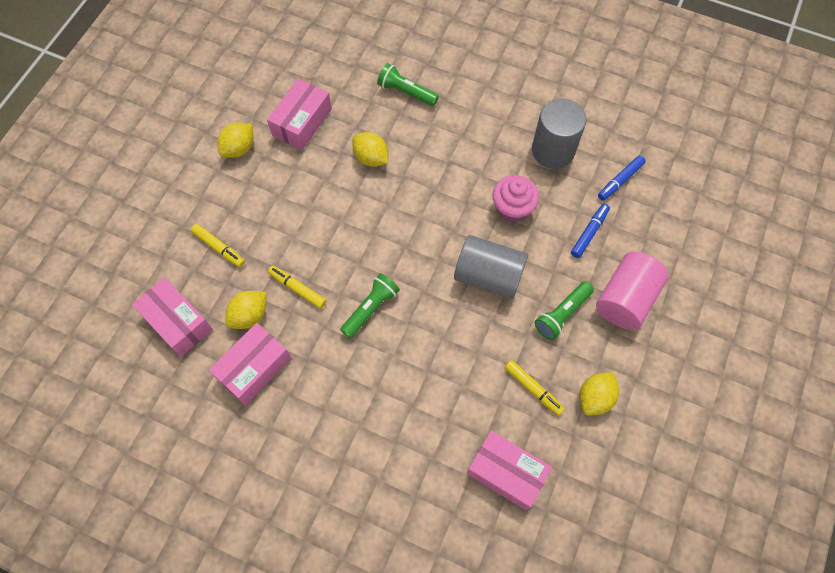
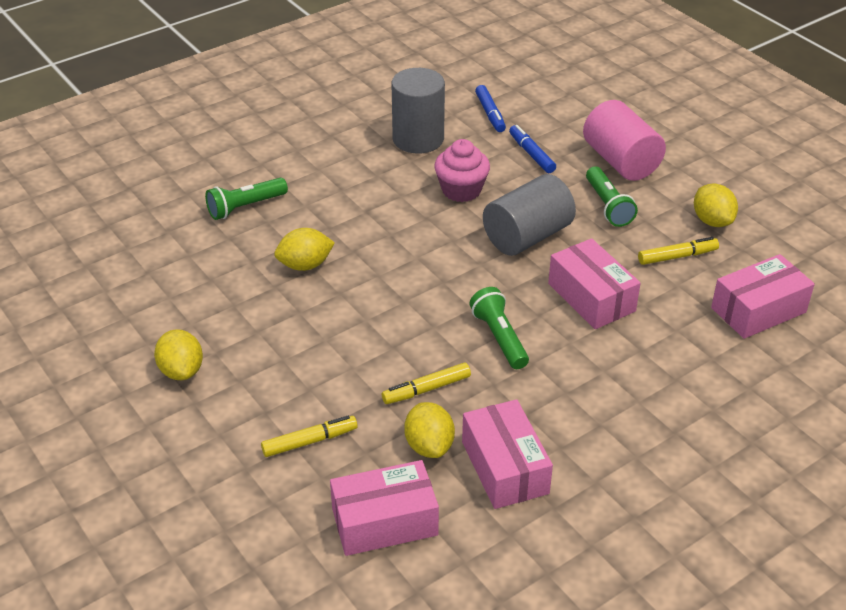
camera: 60 degrees left, 25 degrees down
pink box [267,78,332,150] -> pink box moved to [548,238,641,329]

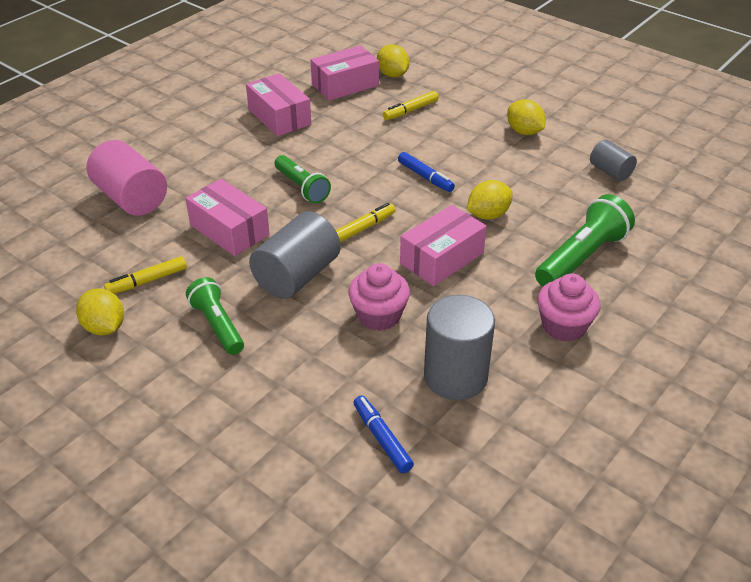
camera: 165 degrees right, 0 degrees up
green flashlight [205,178,288,220] -> green flashlight [535,194,635,287], size x1.50
yellow marker [382,363,471,404] -> yellow marker moved to [336,203,395,243]
yellow lemon [404,402,455,458] -> yellow lemon moved to [377,44,409,78]
blue marker [509,125,556,173] -> blue marker moved to [398,152,455,192]
pink cylinder [583,100,666,181] -> pink cylinder moved to [87,140,167,216]
pink box [711,254,815,339] -> pink box moved to [400,205,487,286]
none -> pink cupcake [537,274,600,342]
none -> grey cylinder [590,140,637,181]

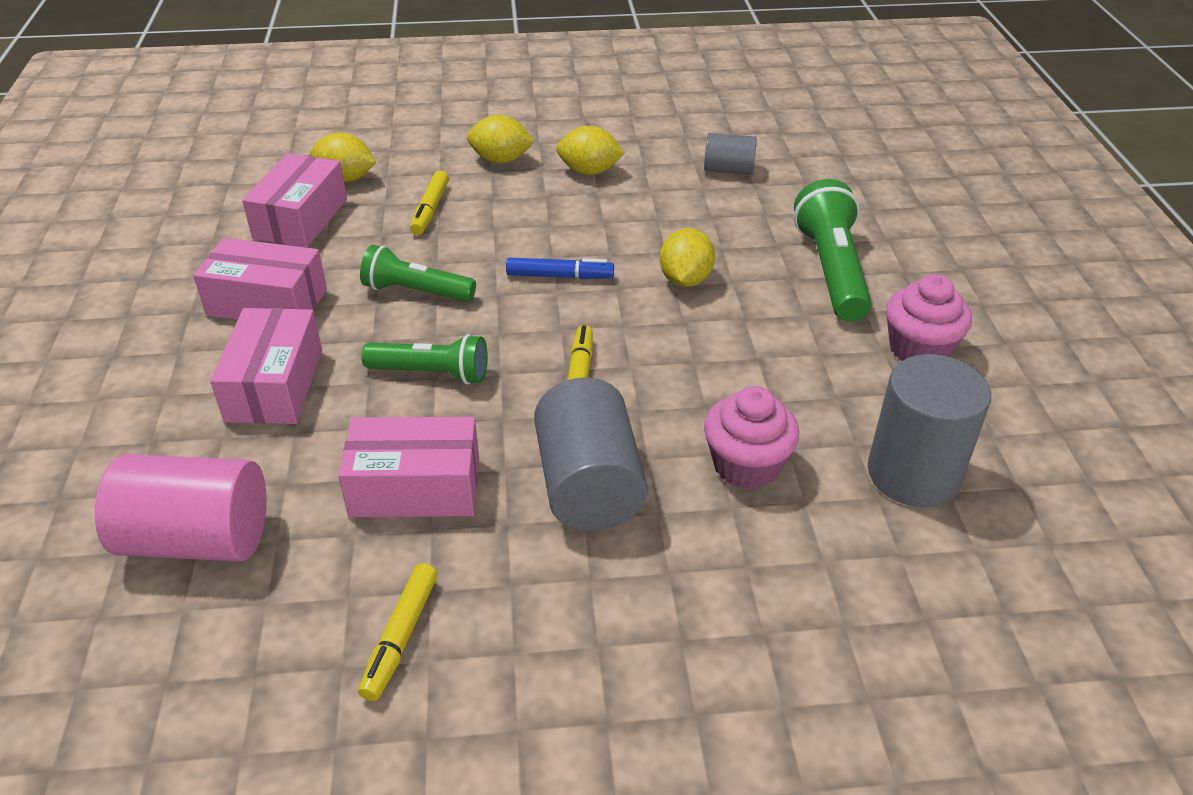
camera: 45 degrees left, 0 degrees up
yellow lemon [76,288,124,335] -> yellow lemon moved to [467,115,534,163]
green flashlight [186,277,244,355] -> green flashlight moved to [360,245,476,302]
blue marker [353,396,414,473] -> none
pink box [400,205,487,286] -> pink box moved to [210,308,322,424]

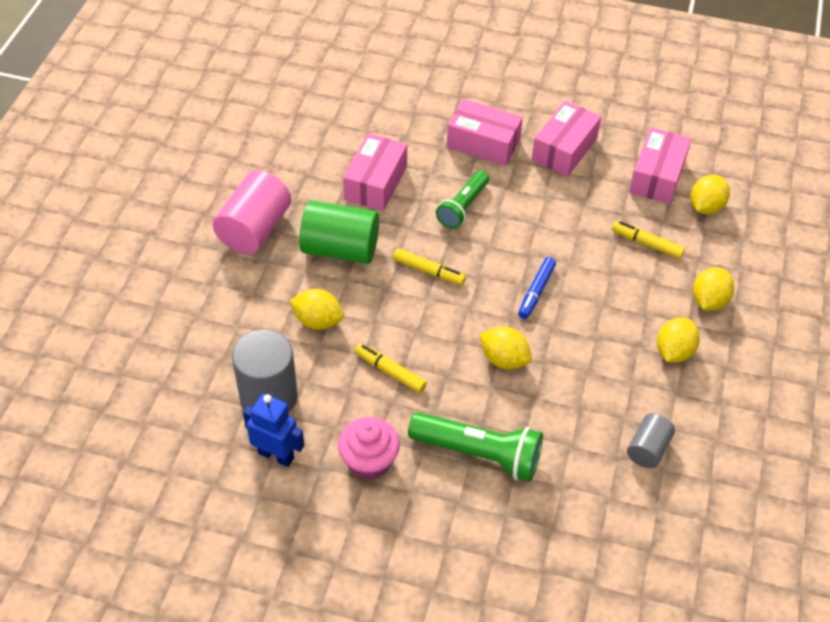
camera: 110 degrees right, 10 degrees up
pink cylinder [95,454,267,562] -> pink cylinder moved to [213,170,291,254]
pink box [242,153,347,248] -> pink box turned 75 degrees clockwise [629,127,691,204]
yellow marker [358,563,438,701] -> yellow marker moved to [355,343,427,393]
green flashlight [360,245,476,302] -> none
grey cylinder [534,377,648,531] -> green cylinder [299,201,379,264]
pink cupcake [704,386,799,489] -> yellow lemon [290,289,344,330]
none -> blue robot [243,393,304,467]

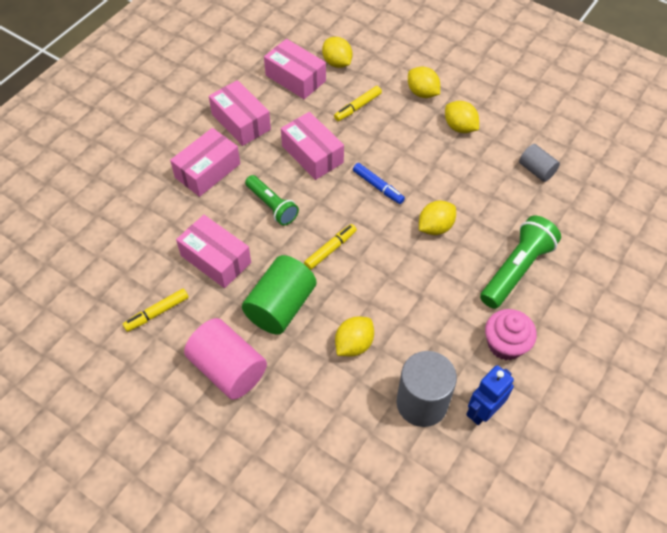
camera: 70 degrees left, 5 degrees up
yellow marker [355,343,427,393] -> yellow marker moved to [123,289,189,332]
none -> pink box [281,112,344,180]

